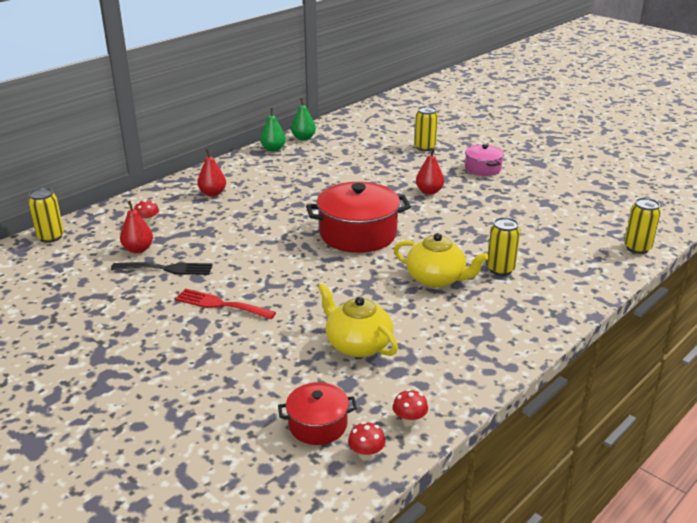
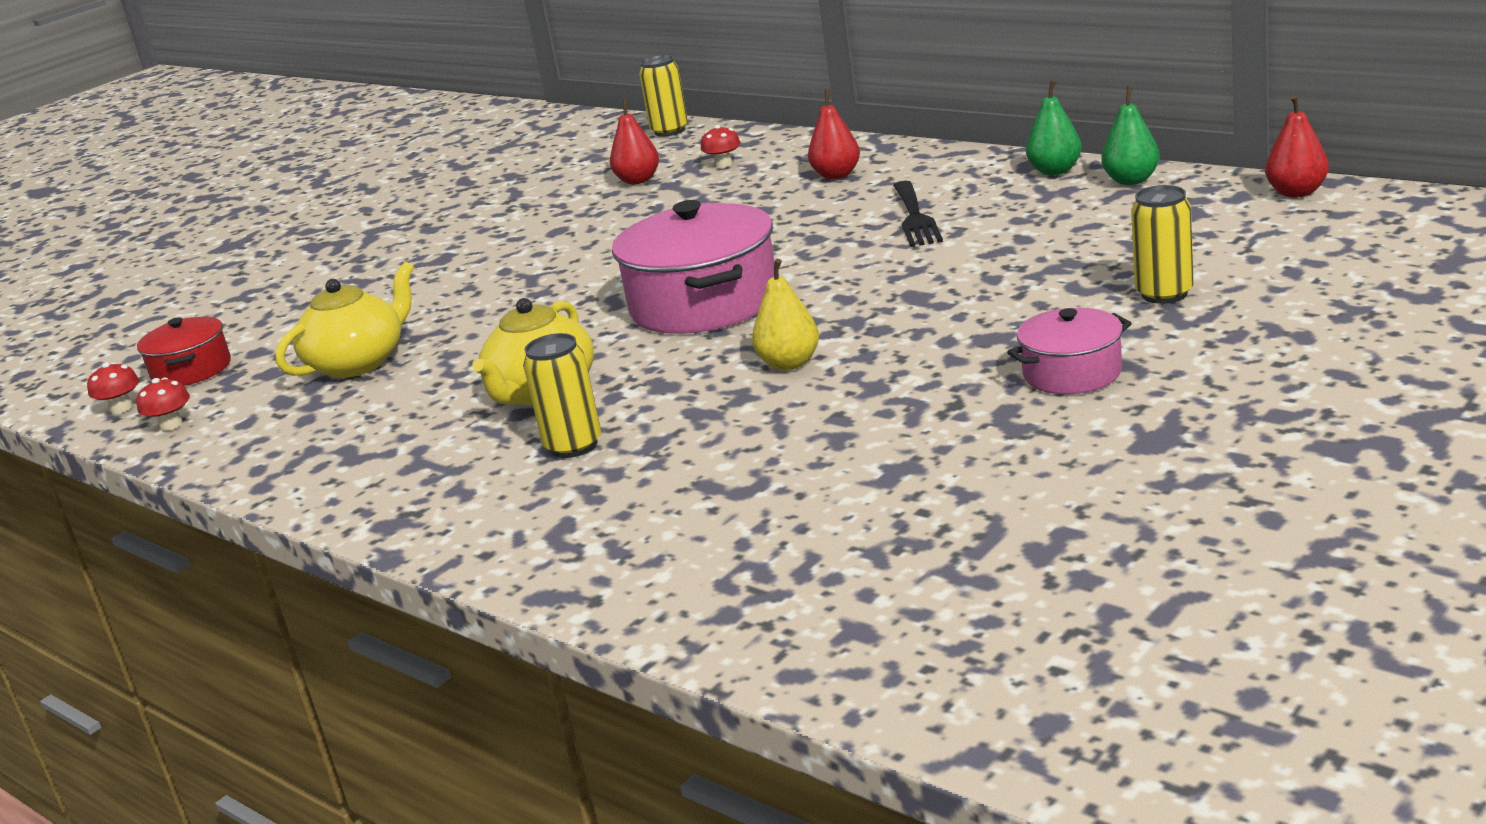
camera: 90 degrees right, 5 degrees down
black fork [111,262,212,275] -> black fork moved to [893,181,943,247]
red fork [175,289,276,319] -> none
red pot [306,182,411,253] -> pink pot [612,200,775,334]
red pear [416,148,444,195] -> red pear moved to [1265,95,1329,197]
yellow can [624,198,661,254] -> none
none -> yellow pear [752,259,819,370]

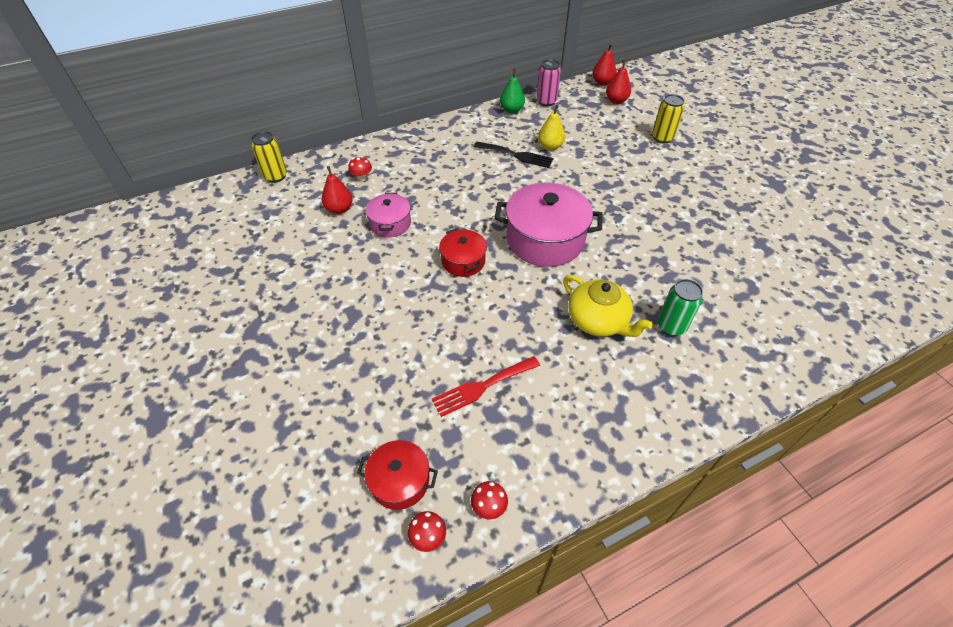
camera: 70 degrees left, 25 degrees up
yellow teapot [275,262,414,378] -> red fork [432,356,540,417]
yellow can [523,333,601,458] -> green can [658,279,703,336]
yellow pear [752,259,819,370] -> yellow pear moved to [538,105,565,151]
red pear [808,89,860,179] -> red pear moved to [606,60,631,104]
pink pot [1007,308,1132,394] -> pink pot moved to [365,193,411,238]
green pear [1101,87,1160,185] -> pink can [536,59,561,106]
none -> red pot [439,228,487,277]

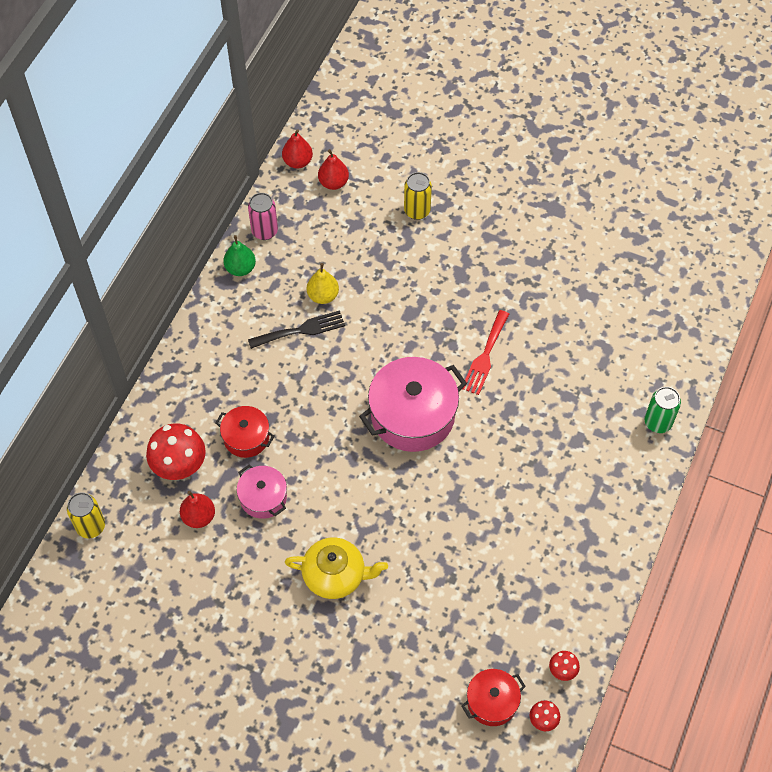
camera: 40 degrees left, 10 degrees up
red mushroom [348,156,372,181] -> red mushroom [146,423,206,480], size x2.07
red fork [432,356,540,417] -> red fork moved to [462,310,509,395]
red pot [439,228,487,277] -> red pot moved to [215,406,275,458]
yellow teapot [563,275,653,337] -> yellow teapot moved to [285,538,388,599]
green can [658,279,703,336] -> green can moved to [645,387,681,433]

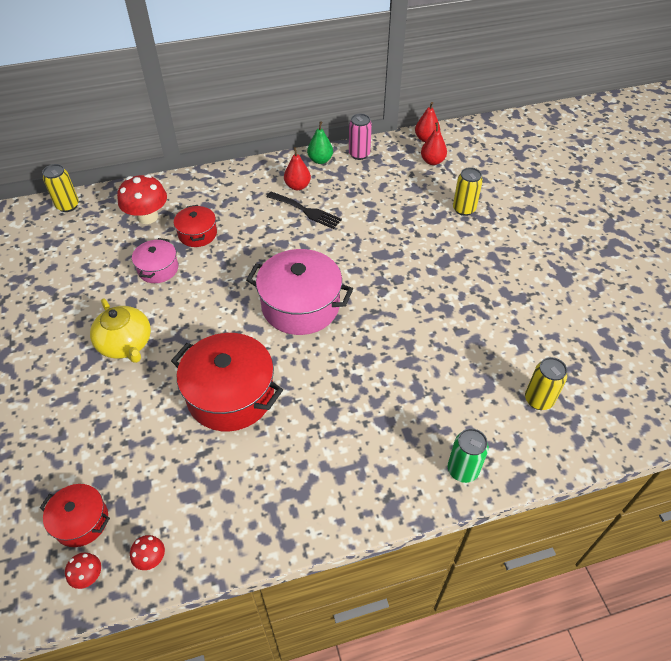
camera: 50 degrees right, 10 degrees down
red pear [180,491,215,528] -> red pear moved to [284,147,311,190]
yellow pear [307,263,339,304] -> none
red fork [462,310,509,395] -> none
none -> red pot [171,333,283,431]
none -> yellow can [525,357,567,410]

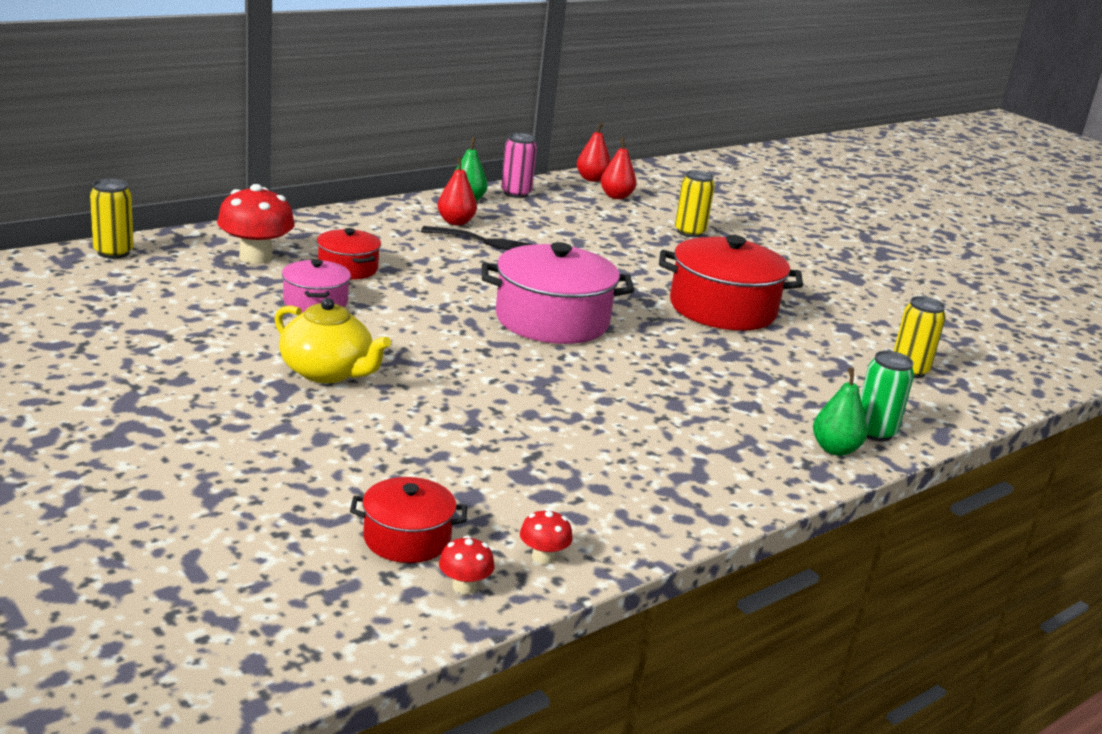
camera: 25 degrees left, 25 degrees down
red pot [171,333,283,431] -> red pot moved to [659,235,803,331]
none -> green pear [813,368,868,456]

